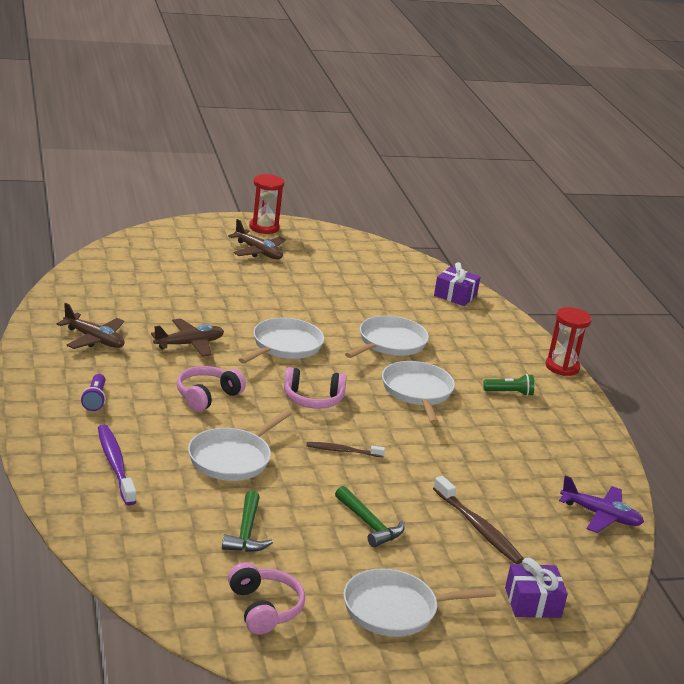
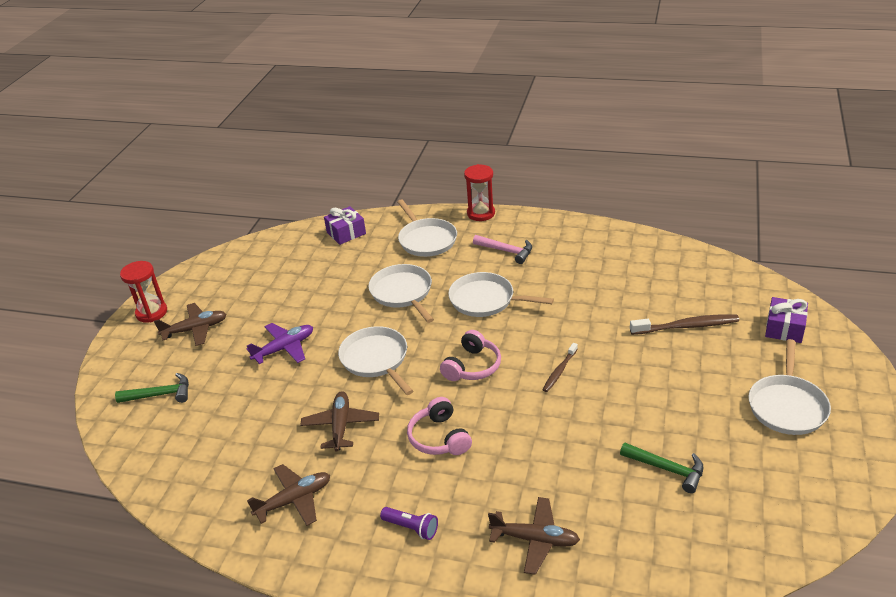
camera: 55 degrees left, 10 degrees up
purple toothbrush [98,424,136,505] -> brown plane [488,497,580,575]
white pan [188,410,292,481] -> white pan moved to [397,199,457,257]
pink headphones [228,562,305,635] -> none
green hammer [335,486,404,547] -> green hammer moved to [115,373,189,403]
green flashlight [483,374,534,396] -> pink hammer [473,235,532,264]
purple plane [559,475,644,533] -> purple plane moved to [247,323,313,364]

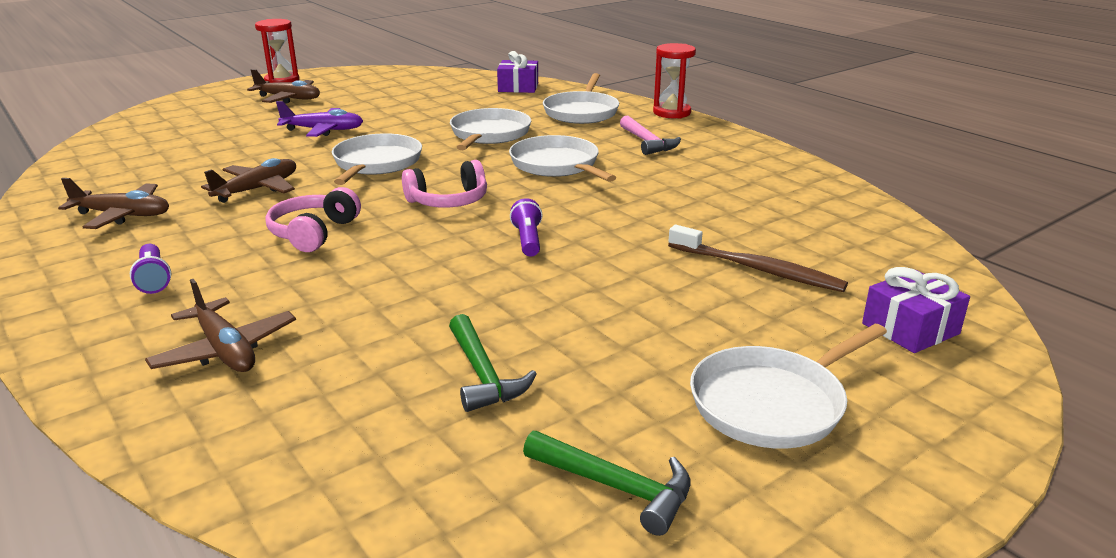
camera: 35 degrees right, 10 degrees down
green hammer [115,373,189,403] -> green hammer moved to [523,431,690,536]
brown toothbrush [542,343,578,392] -> purple flashlight [510,198,543,256]

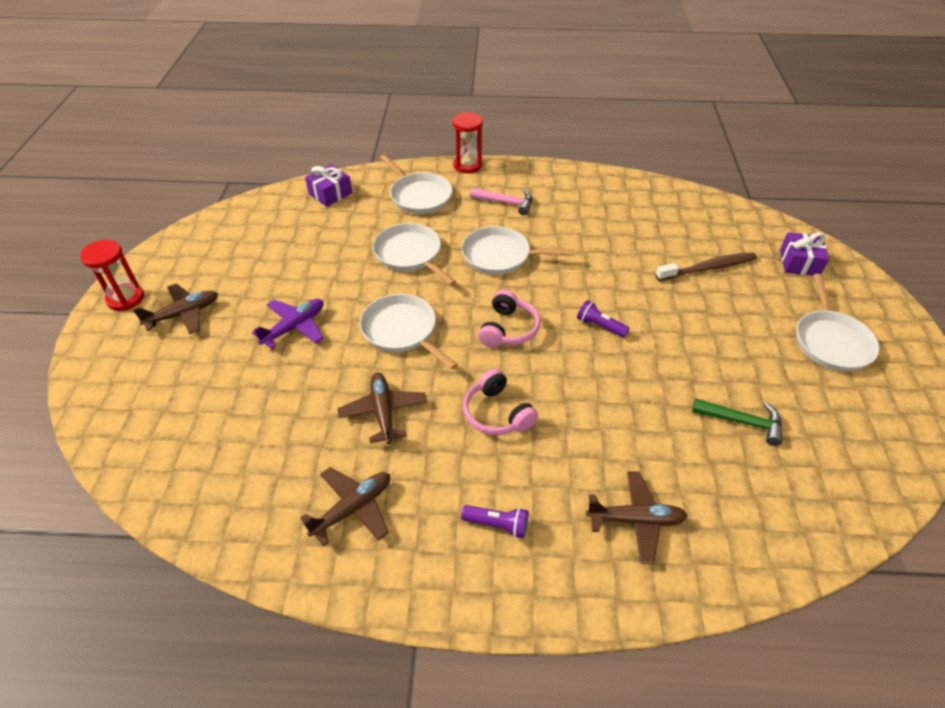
camera: 50 degrees left, 20 degrees up
green hammer [523,431,690,536] -> none

